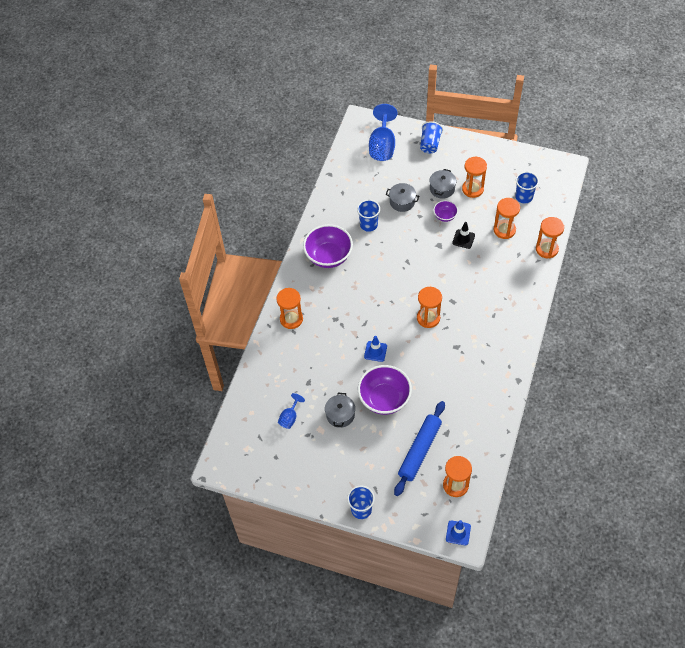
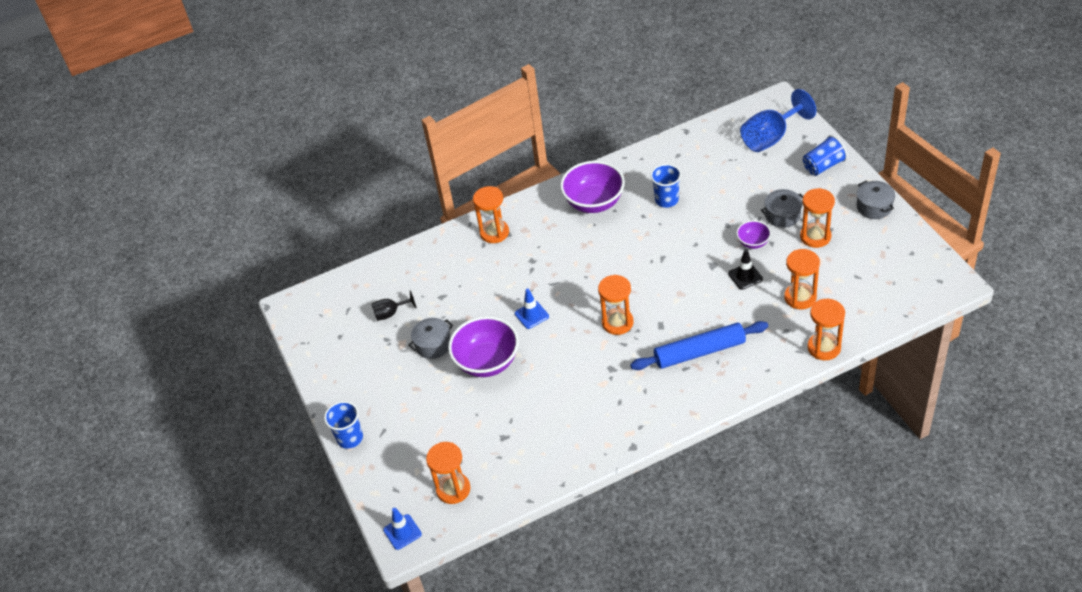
camera: 50 degrees right, 10 degrees down
blue goblet [278,393,305,429] -> black goblet [372,290,416,321]
grey pot [386,183,419,212] -> grey pot moved to [856,180,895,219]
blue rolling pin [394,401,445,496] -> blue rolling pin moved to [630,321,768,370]
blue cup [515,172,539,204] -> none

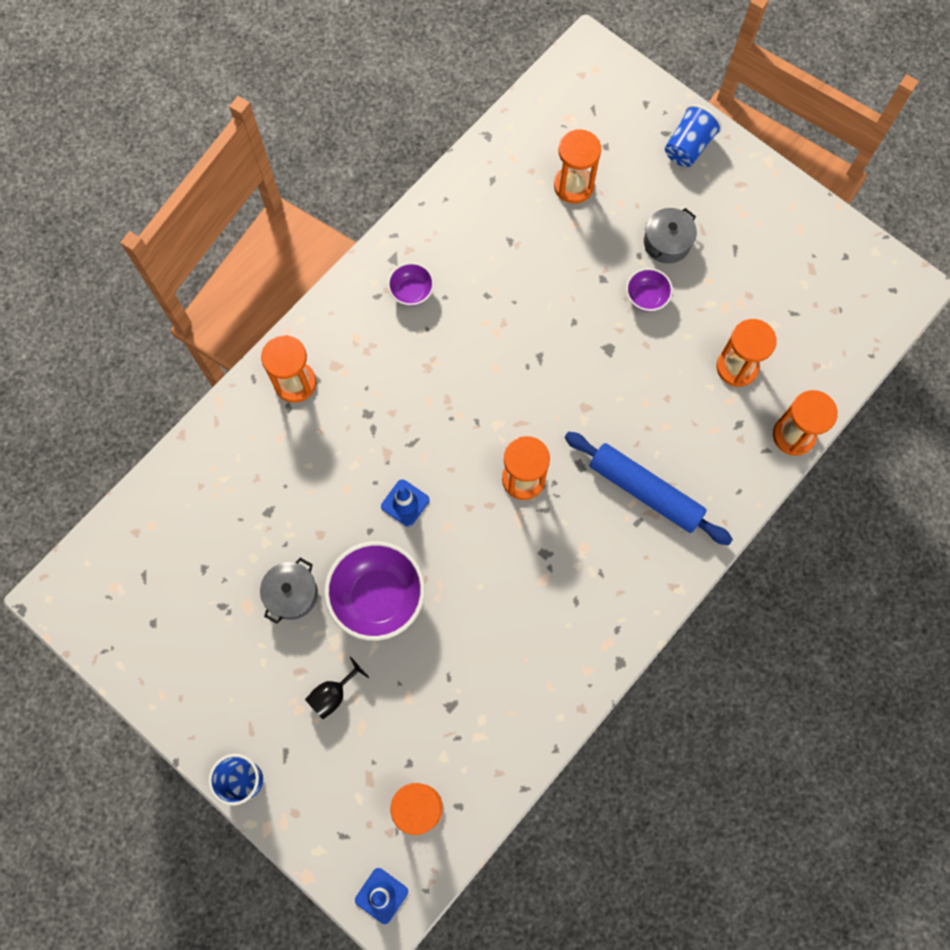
camera: 30 degrees left, 25 degrees up
black goblet [372,290,416,321] -> black goblet moved to [305,657,369,719]
purple bowl [560,161,625,213] -> purple bowl [387,262,434,306], size x0.51
blue rolling pin [630,321,768,370] -> blue rolling pin turned 75 degrees clockwise [565,432,733,545]
blue cup [650,164,681,208] -> none
black traffic cone [728,249,763,290] -> none
blue goblet [740,89,816,152] -> none
orange hourglass [800,188,835,248] -> orange hourglass moved to [554,129,601,204]
grey pot [856,180,895,219] -> none

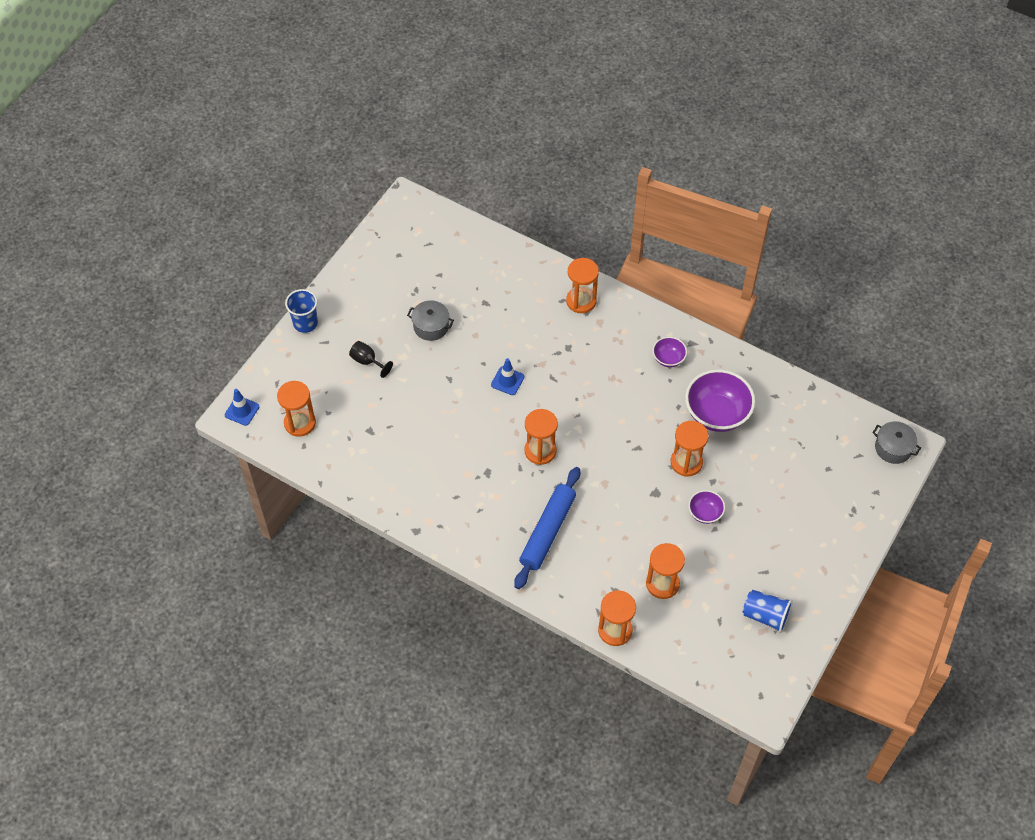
camera: 80 degrees right, 15 degrees down
purple bowl [324,541,425,641] -> purple bowl moved to [685,369,755,432]
orange hourglass [554,129,601,204] -> orange hourglass moved to [671,421,708,477]
grey pot [644,208,697,263] -> grey pot moved to [872,421,921,464]
blue cup [665,104,722,167] -> blue cup moved to [743,590,793,633]

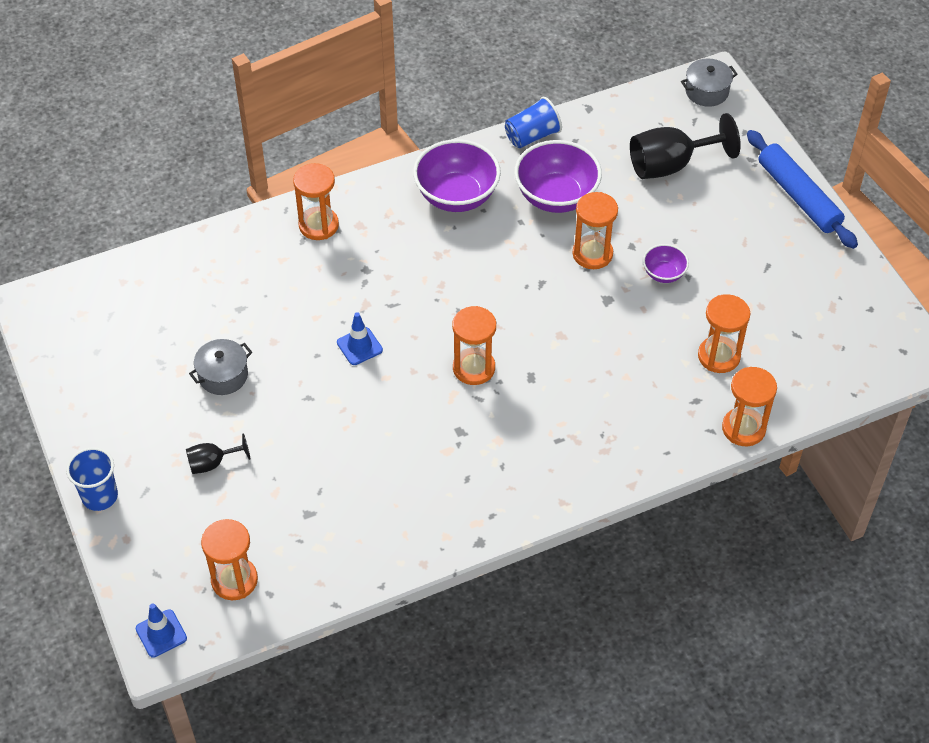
camera: 55 degrees left, 5 degrees down
blue rolling pin [514,467,580,589] -> blue rolling pin moved to [747,130,858,249]
purple bowl [652,337,687,367] -> purple bowl [413,139,501,212], size x1.96
blue cup [743,590,793,633] -> blue cup moved to [505,97,562,148]
none -> black goblet [630,113,741,179]

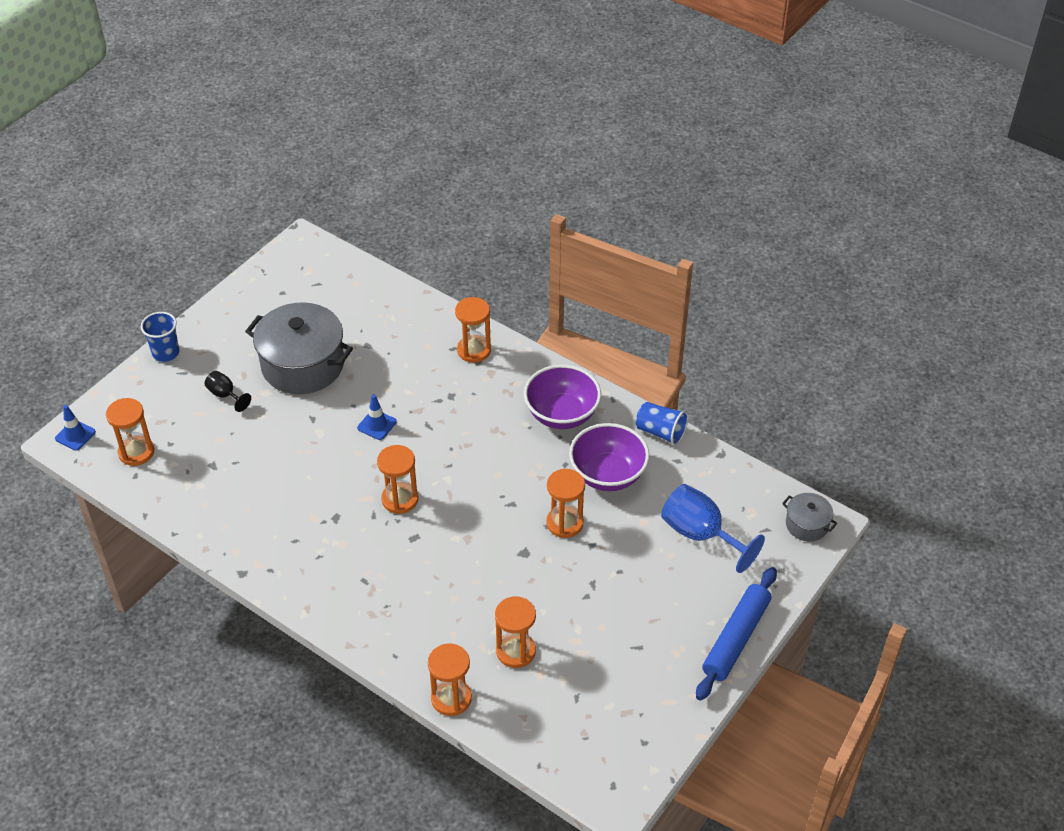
camera: 60 degrees right, 5 degrees down
grey pot [189,339,252,395] -> grey pot [245,302,353,394], size x2.10
black goblet [630,113,741,179] -> blue goblet [661,484,765,573]
purple bowl [643,244,689,283] -> none

